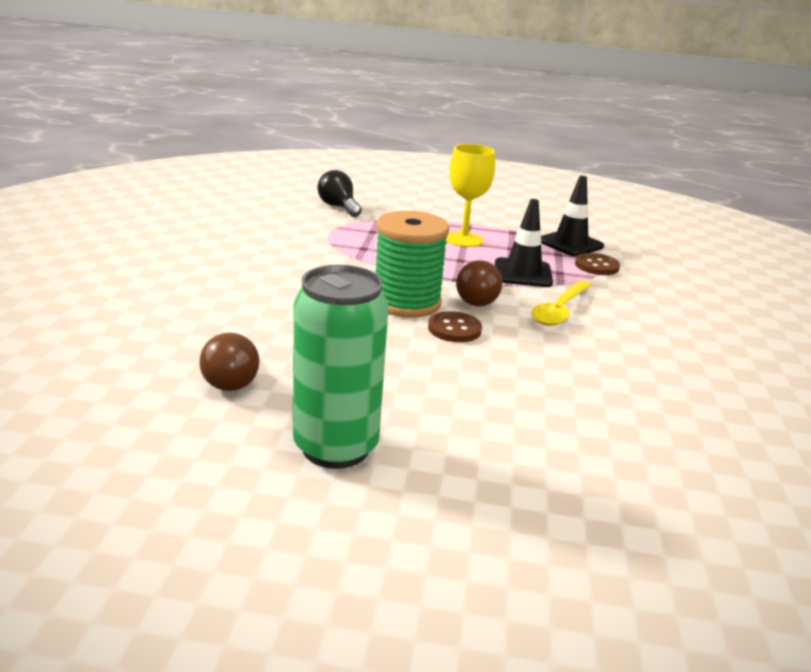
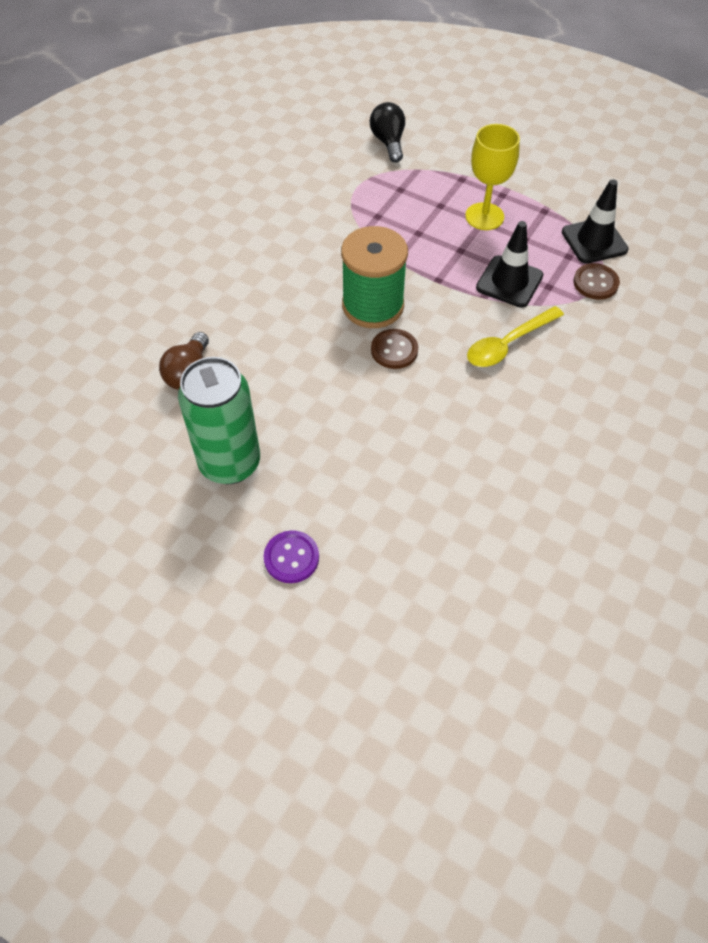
camera: 25 degrees right, 30 degrees up
brown light bulb [456,260,503,307] -> none
none -> purple button [264,530,319,583]

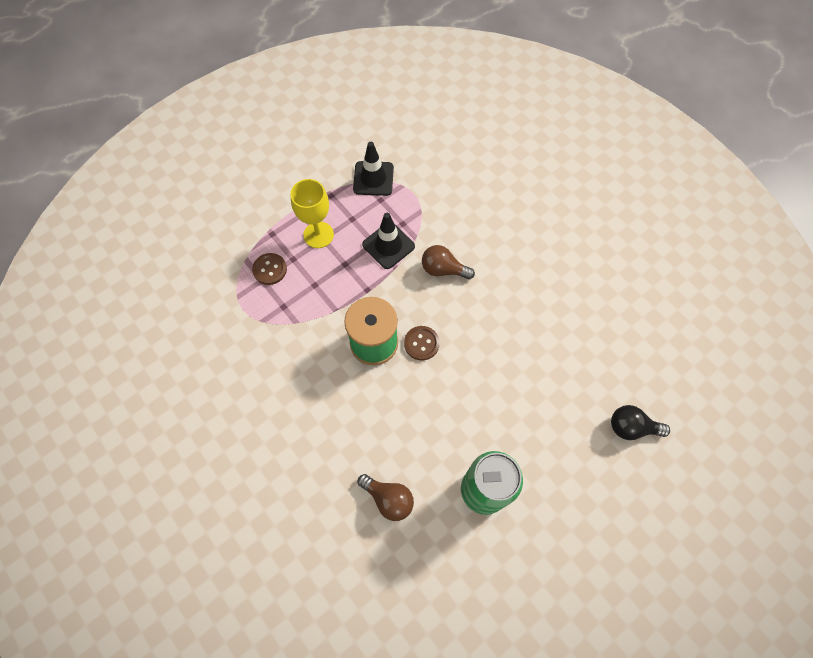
camera: 70 degrees left, 10 degrees up
purple button [264,530,319,583] -> none
black light bulb [370,102,405,162] -> black light bulb moved to [611,405,670,440]
yellow spoon [467,306,564,367] -> brown light bulb [422,245,475,280]
brown button [573,263,620,300] -> brown button moved to [252,253,287,285]

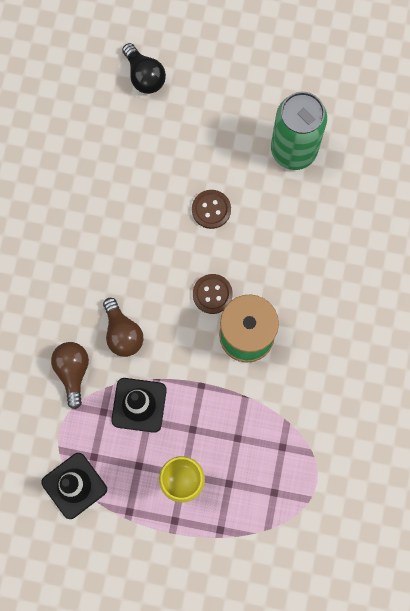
camera: 130 degrees left, 10 degrees up
brown button [252,253,287,285] -> brown button moved to [192,190,231,229]
brown light bulb [358,474,414,521] -> brown light bulb moved to [51,342,89,409]

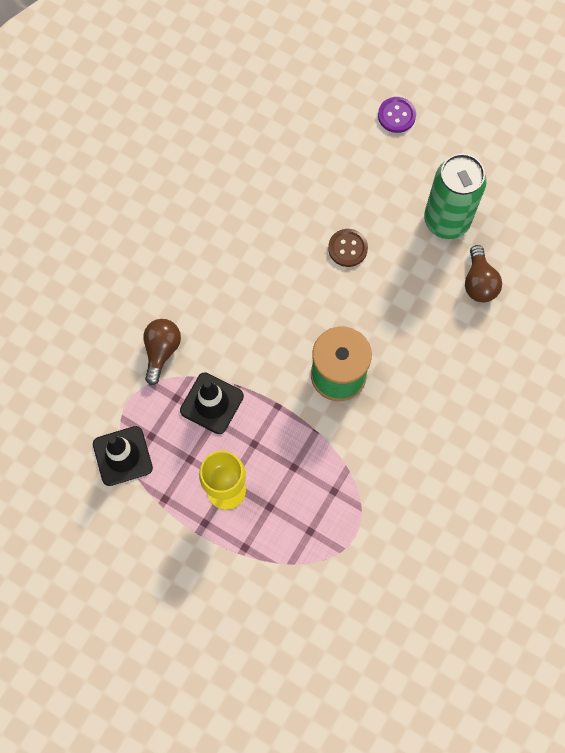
camera: 20 degrees right, 5 degrees down
brown light bulb [103,298,143,357] -> brown light bulb moved to [465,245,502,302]
black light bulb [122,43,166,94] -> none
brown button [193,274,233,314] -> none
none -> purple button [378,97,416,133]

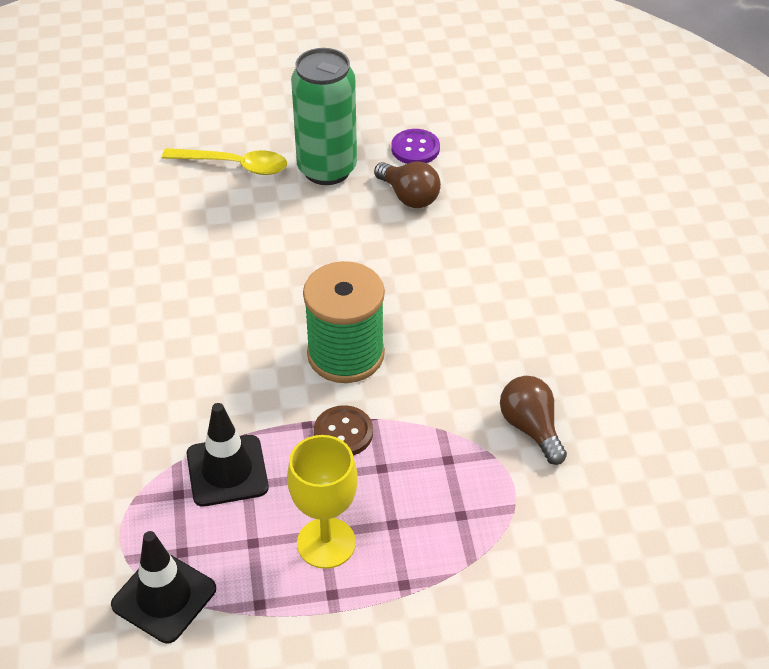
camera: 40 degrees left, 25 degrees down
brown light bulb [143,319,181,385] -> brown light bulb moved to [500,376,567,465]
brown button [328,229,368,267] -> brown button moved to [314,405,373,456]
purple button [378,97,416,133] -> purple button moved to [391,129,440,164]
none -> yellow spoon [162,148,287,175]

